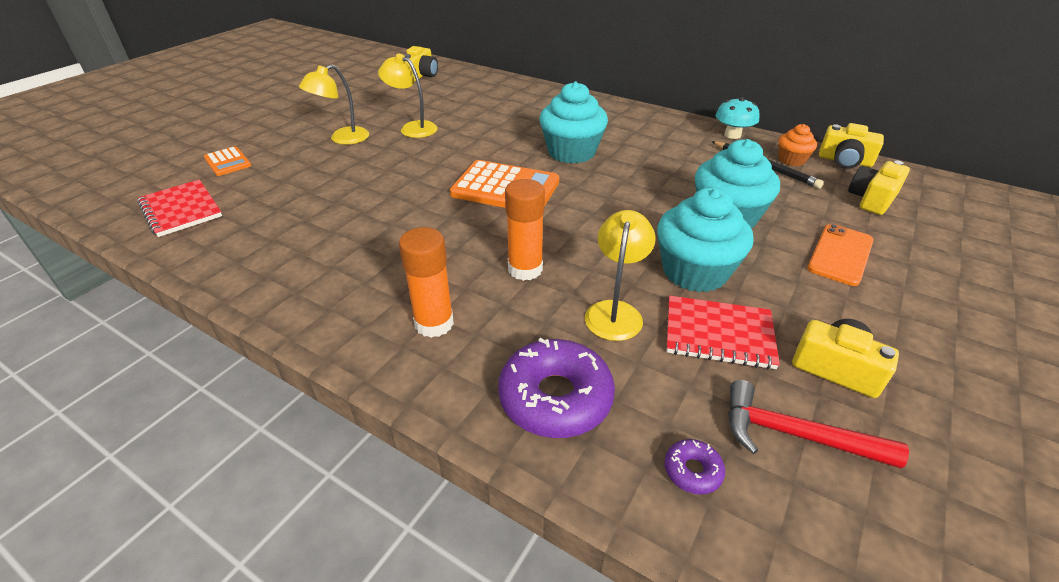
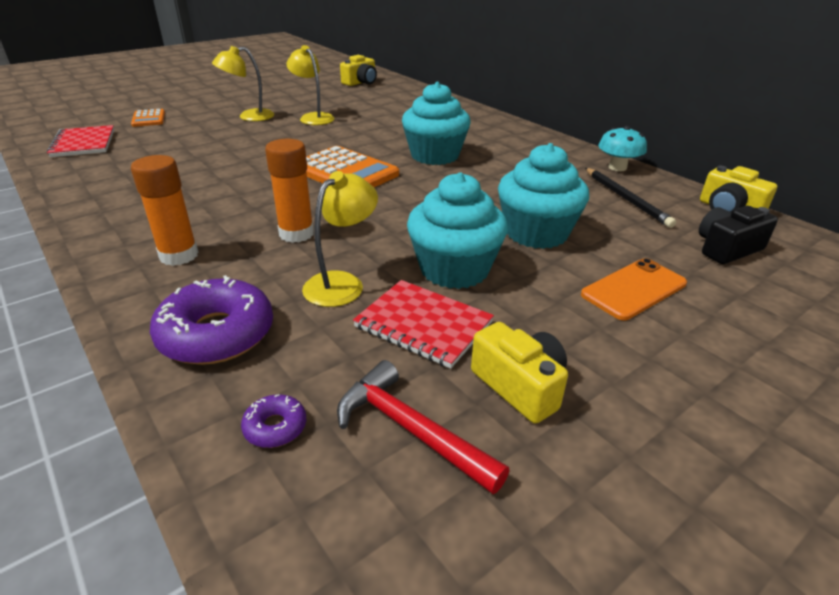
camera: 20 degrees right, 5 degrees down
orange cupcake [778,124,817,166] -> none
yellow camera [848,160,910,215] -> black camera [699,206,778,264]

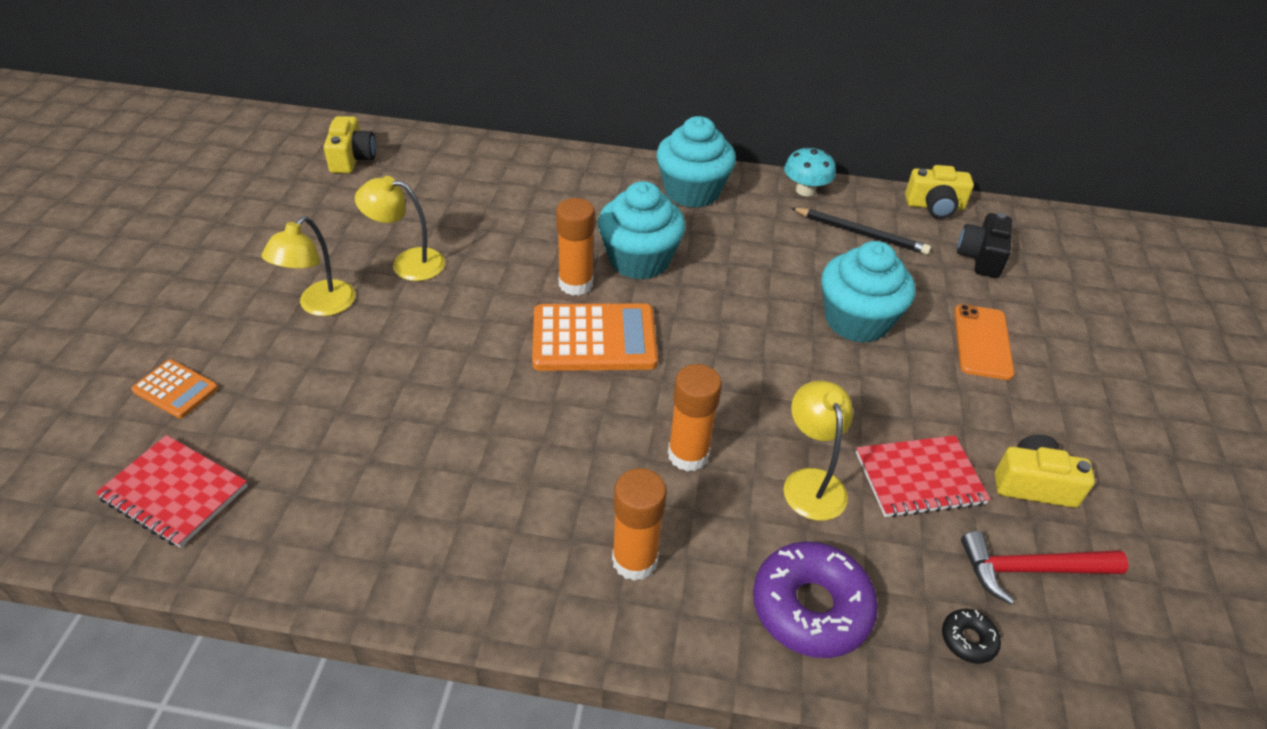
camera: 45 degrees left, 10 degrees up
purple donut [241,394,306,448] -> black donut [942,609,1001,664]
turquoise cupcake [407,172,508,289] -> turquoise cupcake moved to [656,116,736,208]
none -> orange glue stick [556,198,595,296]

